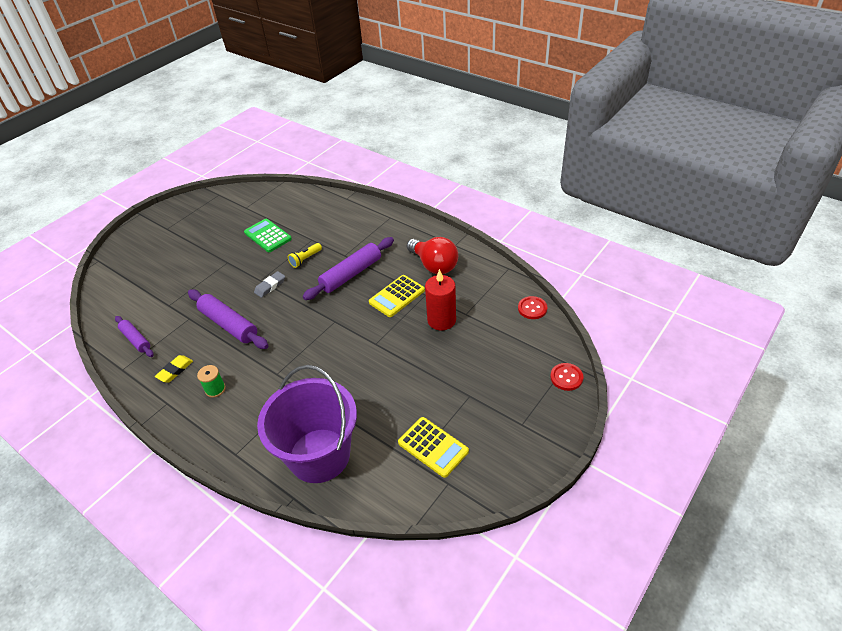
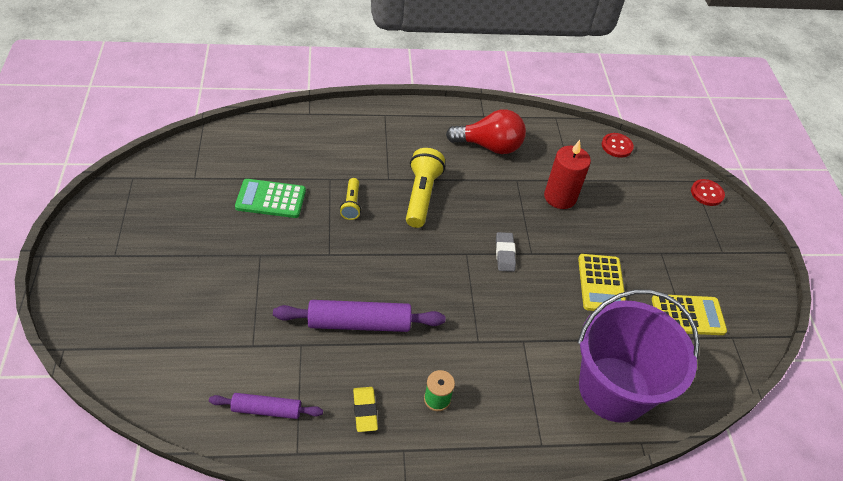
camera: 50 degrees left, 5 degrees up
grey eraser [254,271,285,298] -> grey eraser moved to [496,232,516,272]
purple rolling pin [303,237,394,300] -> yellow flashlight [406,148,445,228]
yellow calculator [369,275,425,317] -> yellow calculator moved to [578,254,626,311]

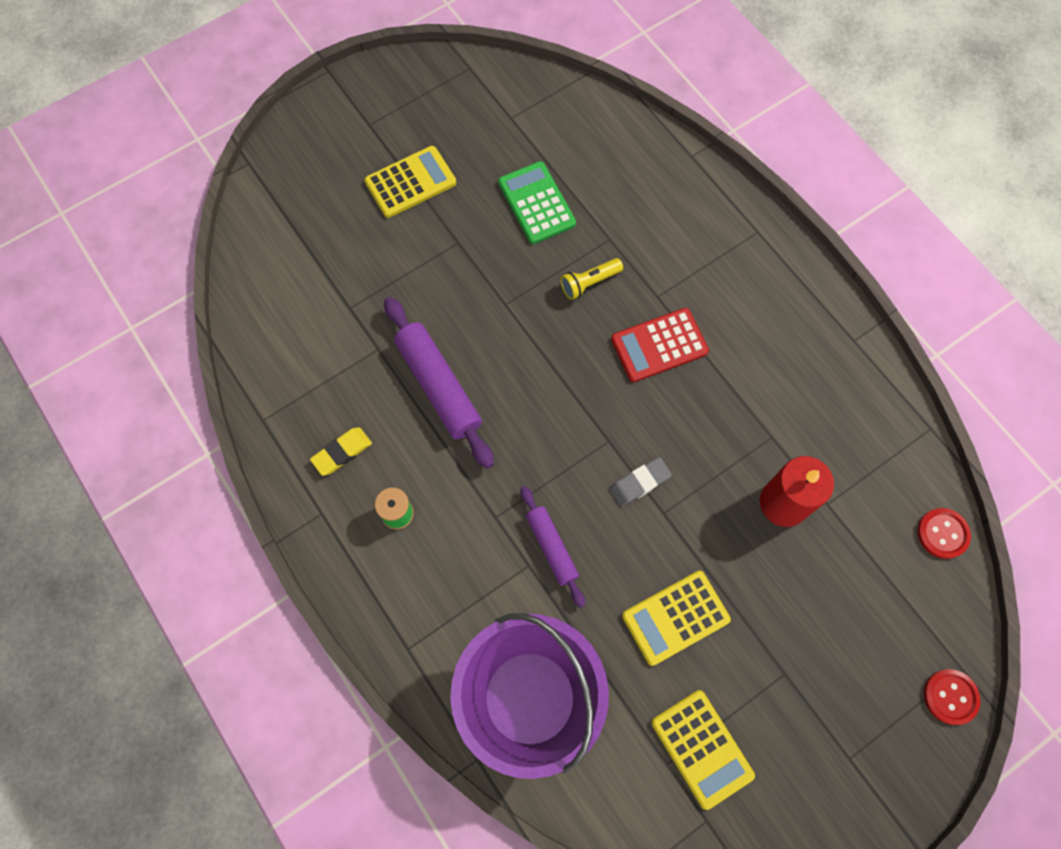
camera: 65 degrees right, 20 degrees up
purple rolling pin [209,393,323,419] -> purple rolling pin moved to [520,486,585,608]
yellow flashlight [406,148,445,228] -> red calculator [611,308,709,382]
red light bulb [446,109,526,154] -> none
none -> yellow calculator [364,146,456,218]

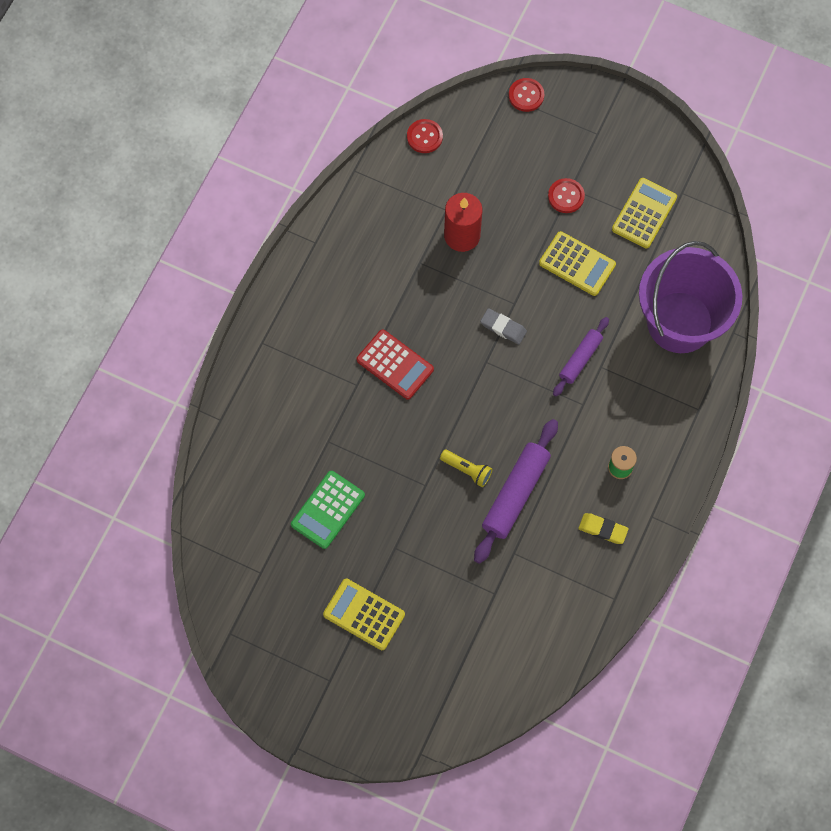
camera: 120 degrees left, 0 degrees up
yellow flashlight [560,258,623,300] -> yellow flashlight moved to [440,450,492,487]
none -> red button [548,178,585,213]

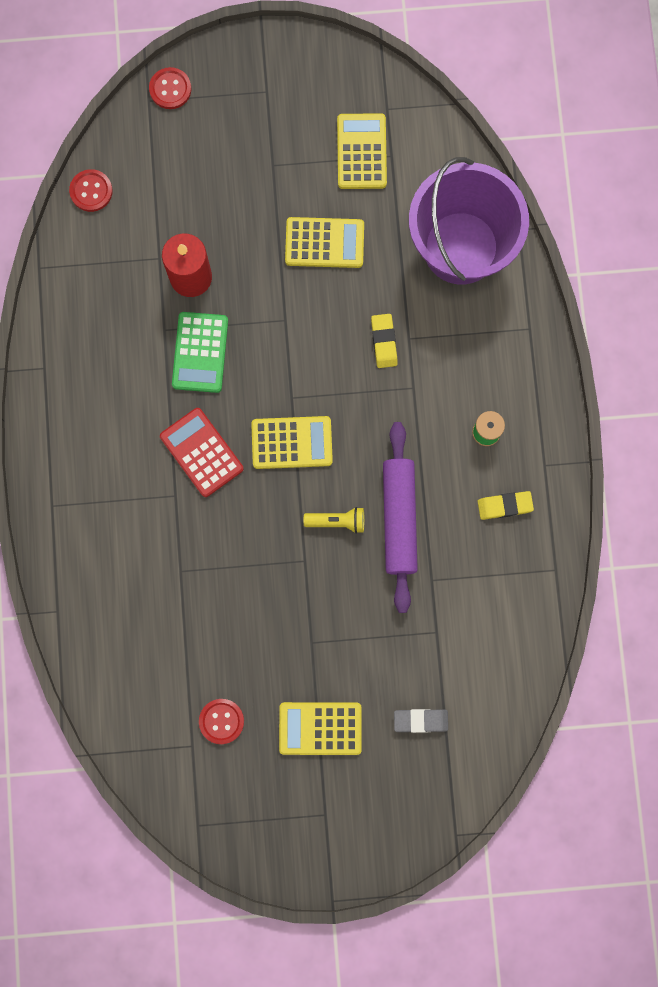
camera: 30 degrees left, 10 degrees up
green calculator [291,471,365,549] -> green calculator moved to [172,312,228,393]
red calculator [357,329,434,399] -> red calculator turned 135 degrees counterclockwise [160,408,244,497]
grey eraser [480,308,527,345] -> grey eraser moved to [394,709,448,733]
red button [548,178,585,213] -> red button moved to [199,699,244,744]
purple rolling pin [553,317,609,396] -> yellow eraser [371,314,398,368]
none -> yellow calculator [251,416,333,469]

